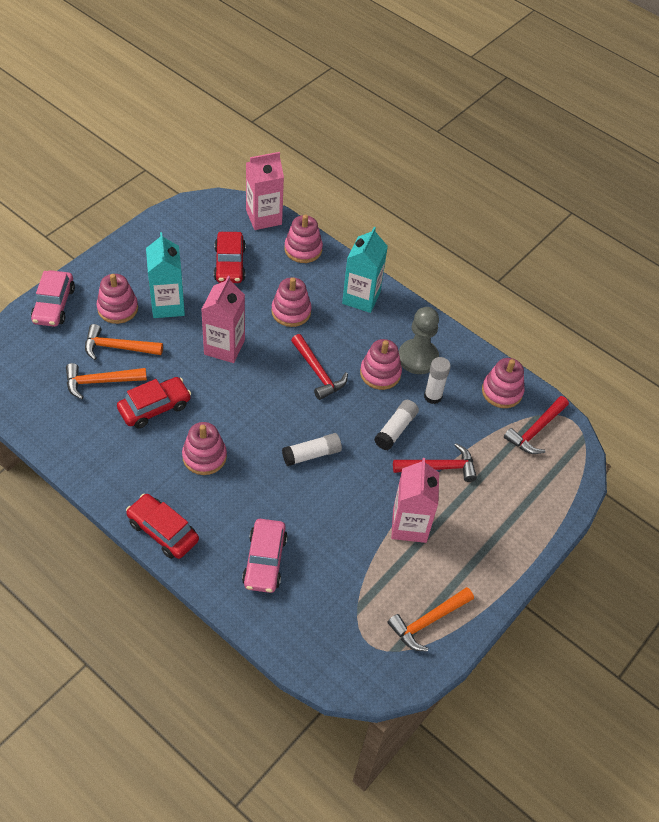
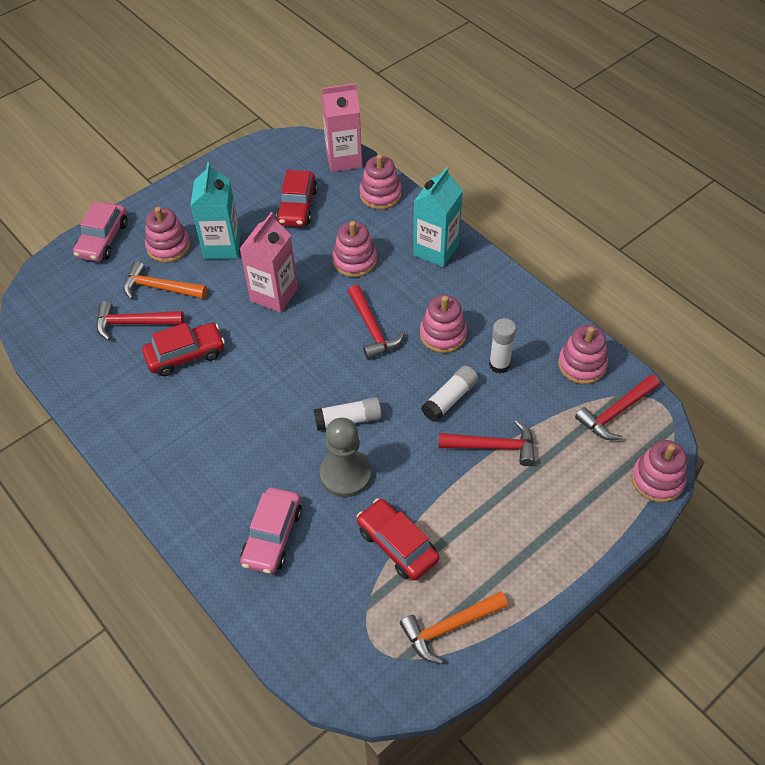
camera: 15 degrees right, 0 degrees up
orange hammer [66,363,147,399] -> red hammer [96,301,184,340]
red car [126,494,199,559] -> red car moved to [357,498,439,581]
pink stacking toy [182,422,227,475] -> pink stacking toy moved to [631,440,687,503]
pink carton [391,458,439,543] -> none
grey pawn [399,307,439,374] -> grey pawn moved to [320,418,372,497]

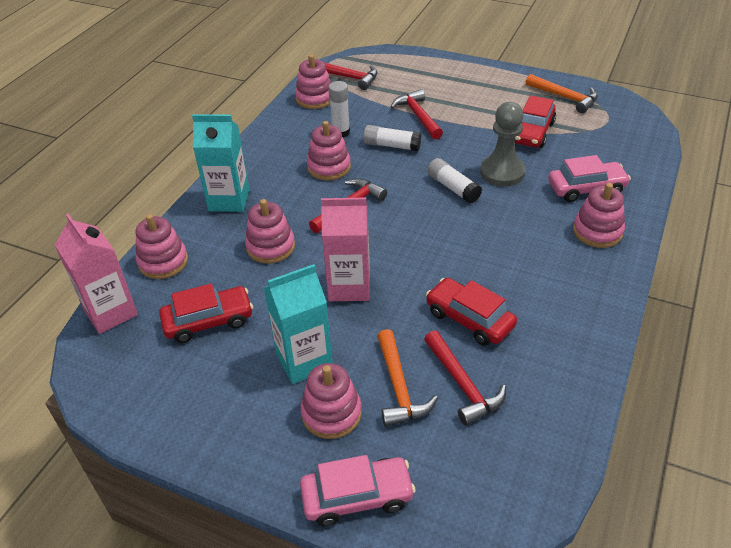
camera: 115 degrees left, 10 degrees down
pink stacking toy [631,440,687,503] -> pink stacking toy moved to [573,183,625,248]

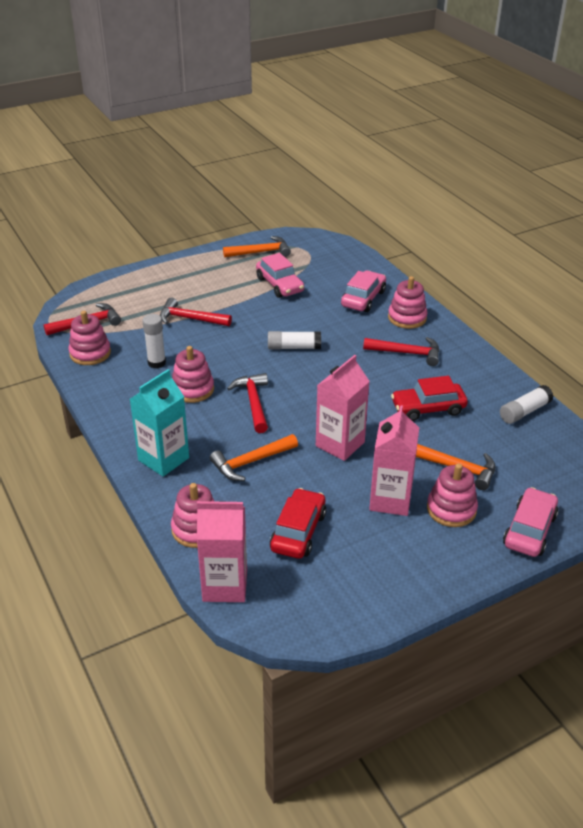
camera: 55 degrees left, 5 degrees down
pink stacking toy [245,199,295,263] -> orange hammer [210,434,298,481]
turquoise carton [264,264,333,384] -> pink carton [369,405,419,516]
white glue stick [363,125,421,151] -> white glue stick moved to [500,385,554,424]
red hammer [424,330,506,426] -> red hammer moved to [363,337,439,366]
grey pawn [480,102,525,187] -> none
red car [515,95,556,148] -> pink car [256,253,304,298]

